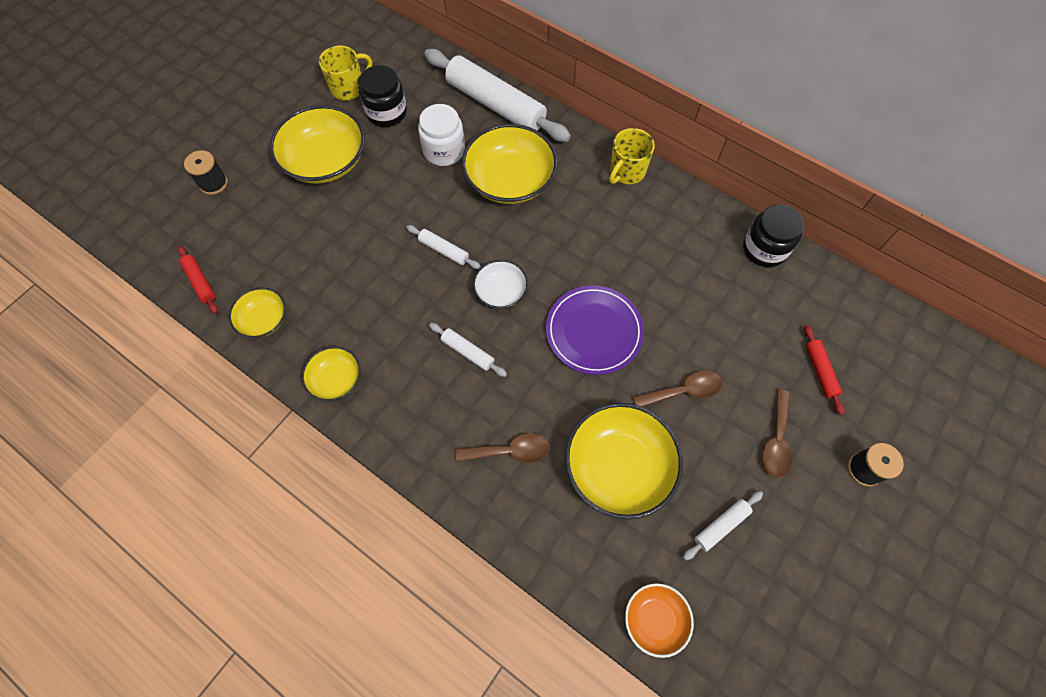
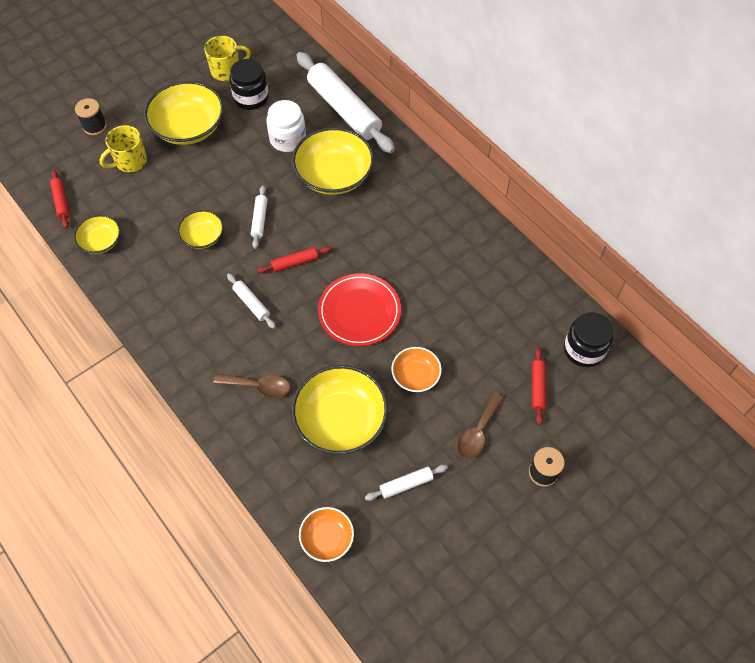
camera: 15 degrees right, 5 degrees down
yellow bowl [302,346,361,402] -> yellow bowl moved to [178,210,224,249]
white rolling pin [406,225,481,269] -> white rolling pin turned 45 degrees clockwise [251,185,268,249]
white bowl [473,260,528,309] -> red rolling pin [257,246,332,273]
purple plate [546,285,644,375] -> red plate [318,273,401,346]
yellow mug [609,128,655,184] -> yellow mug moved to [100,125,147,172]
brown spoon [633,371,723,407] -> orange bowl [391,347,442,392]
black jar [743,204,804,267] -> black jar moved to [564,312,613,367]

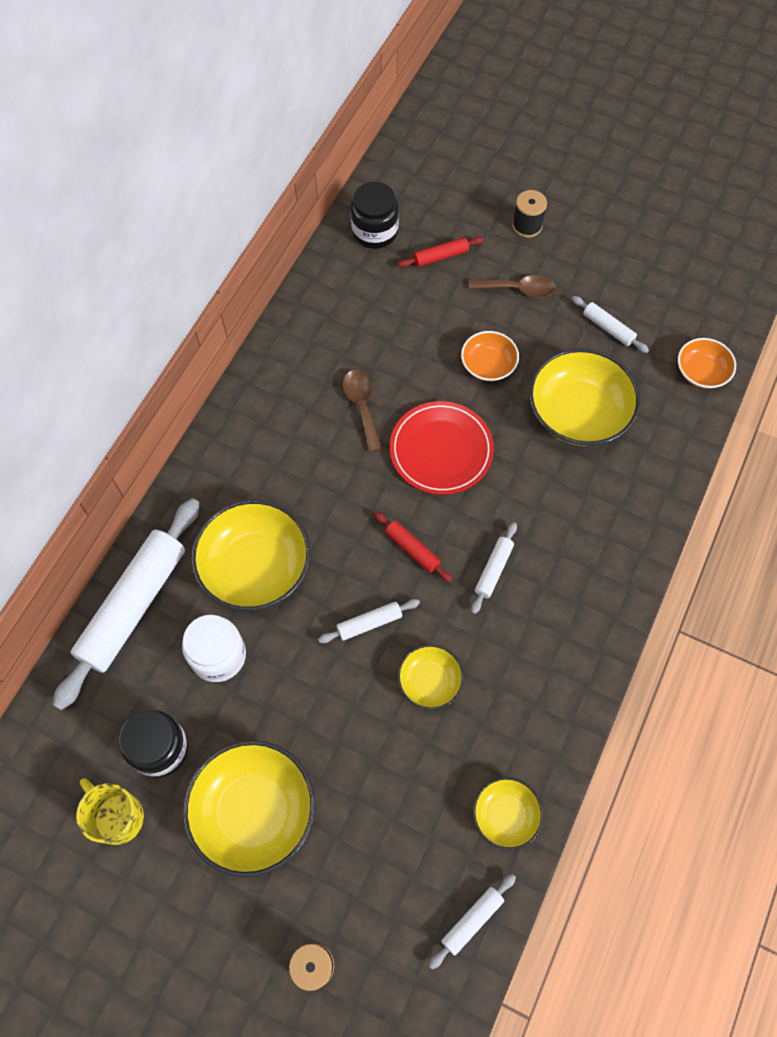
camera: 115 degrees left, 5 degrees up
red rolling pin [50,170,70,228] -> white rolling pin [429,874,516,969]
yellow mug [100,125,147,172] -> none
brown spoon [213,374,290,398] -> brown spoon moved to [343,370,381,452]

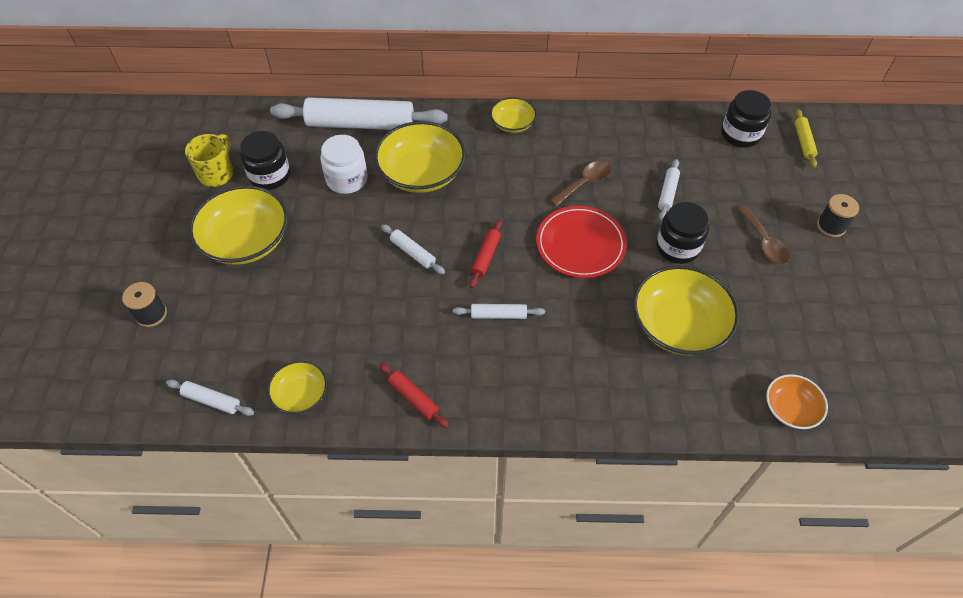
camera: 65 degrees right, 10 degrees down
yellow bowl [397,644,464,710] -> yellow bowl moved to [490,97,537,133]
red rolling pin [398,237,484,268] -> red rolling pin moved to [379,363,449,428]
orange bowl [461,331,519,381] -> black jar [656,202,709,264]
white rolling pin [572,296,649,353] -> white rolling pin moved to [658,159,680,221]
none -> yellow rolling pin [795,109,818,168]

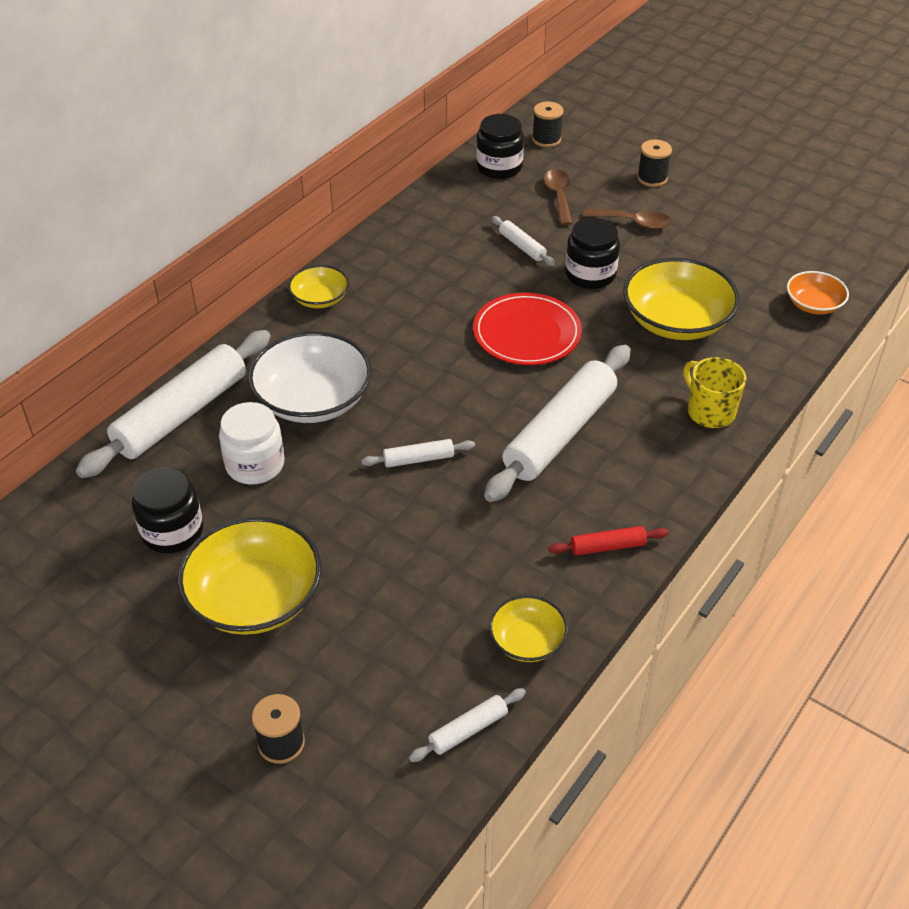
camera: 55 degrees left, 10 degrees down
yellow mug [185,134,233,187] -> yellow mug moved to [683,357,746,428]
yellow bowl [374,121,466,193] -> white bowl [248,331,372,423]
white rolling pin [453,304,545,319] -> white rolling pin [484,345,631,502], size x2.27
red rolling pin [469,219,502,288] -> none
brown spoon [549,161,611,207] -> brown spoon moved to [543,169,573,225]
yellow rolling pin [795,109,818,168] -> black spool [532,101,563,147]

